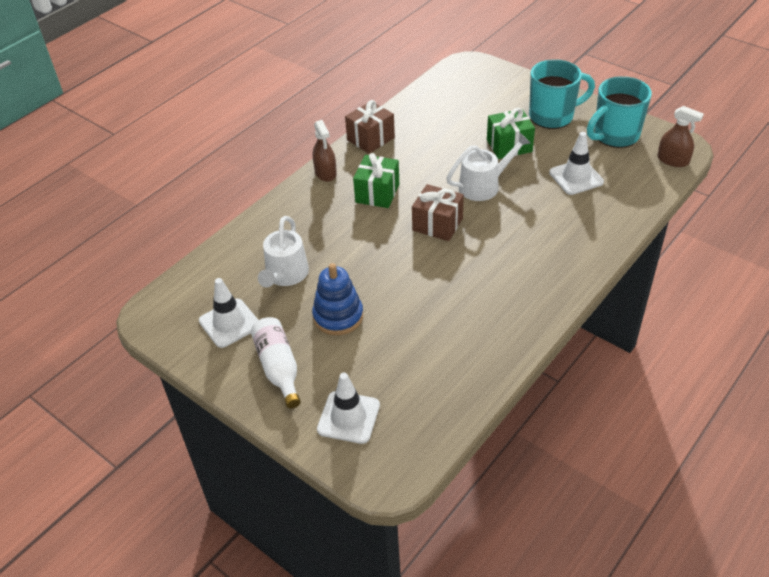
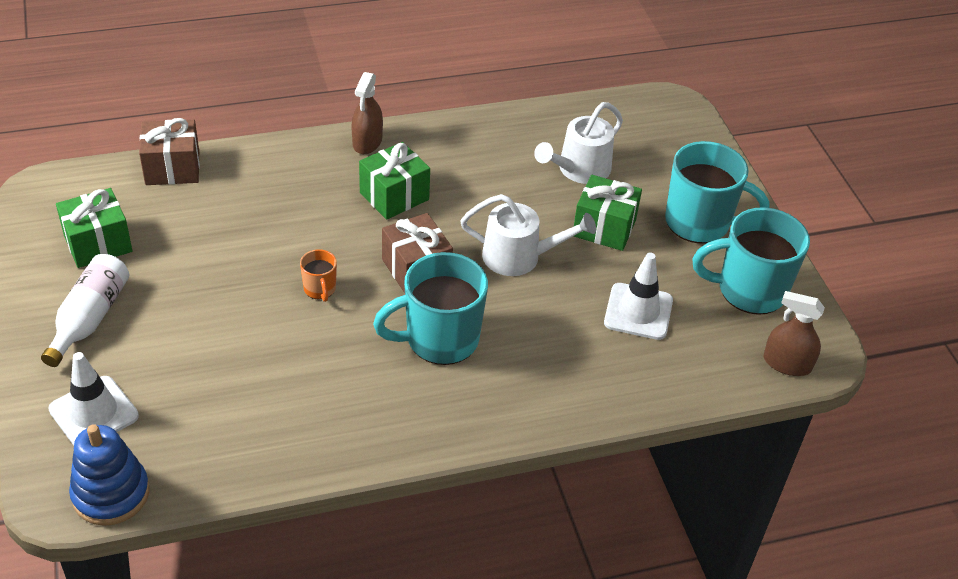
camera: 30 degrees right, 0 degrees up
white traffic cone [199,278,258,348] -> green gift [56,188,133,268]
white watering can [258,216,309,287] -> white watering can moved to [534,102,623,184]
blue stacking toy [312,263,363,335] -> blue stacking toy moved to [69,424,149,526]
brown gift [345,100,395,154] -> brown gift moved to [139,118,200,185]
brown spray bottle [657,106,704,167] -> brown spray bottle turned 135 degrees clockwise [764,291,825,376]
none -> orange mug [300,249,337,302]
none -> turquoise mug [373,252,488,365]

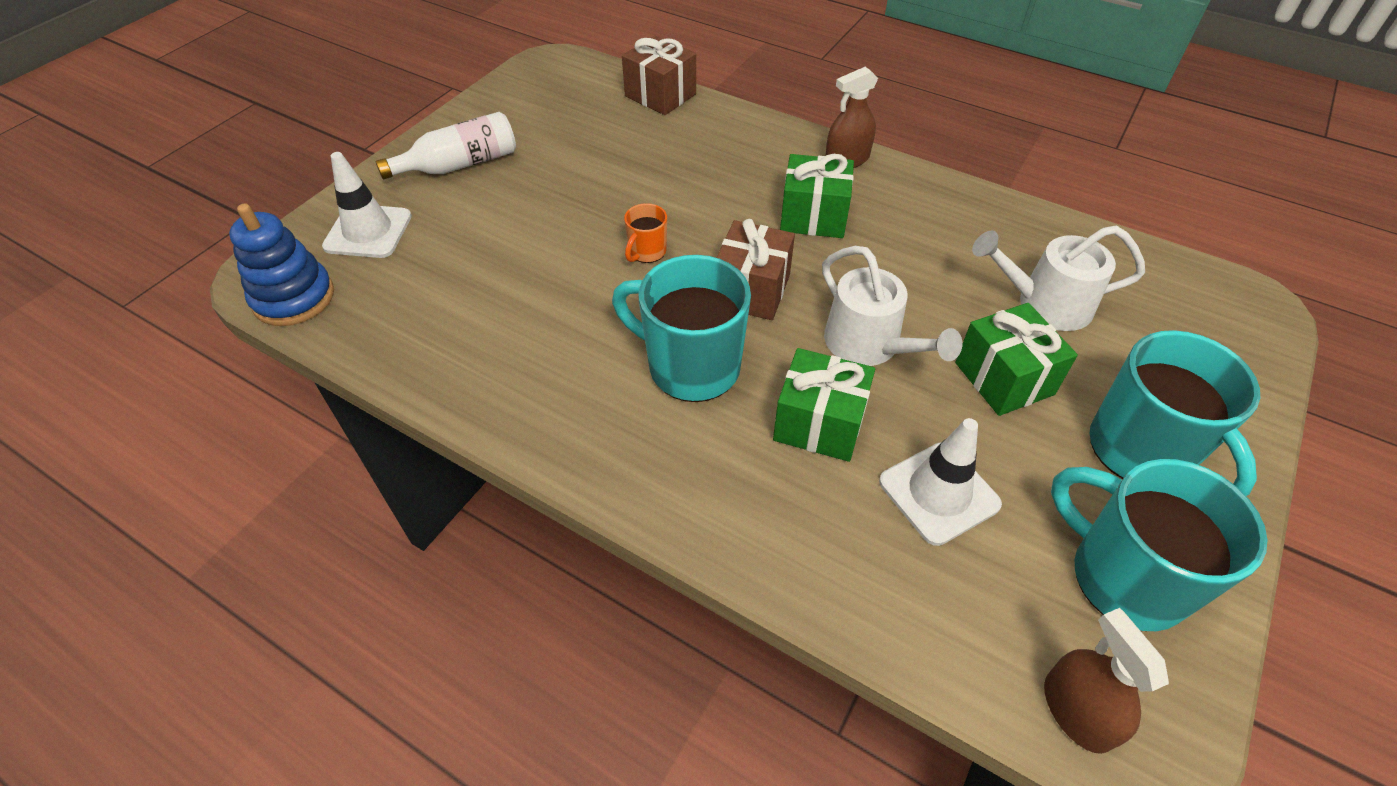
camera: 50 degrees right, 5 degrees up
green gift [56,188,133,268] -> green gift moved to [773,348,875,462]

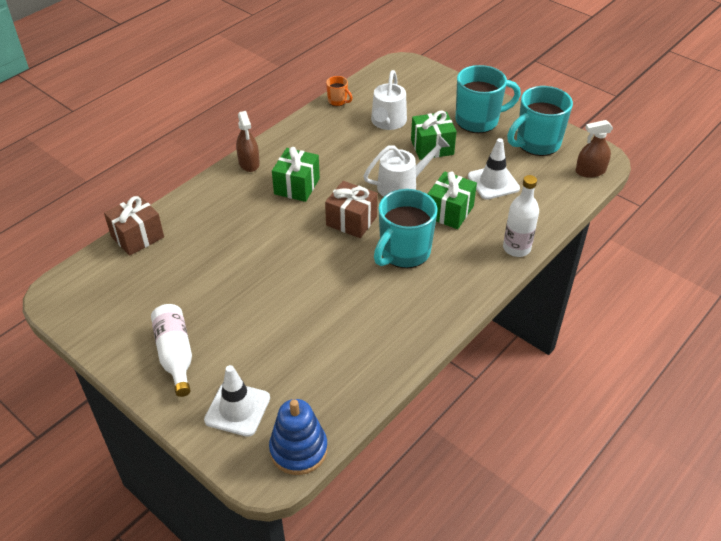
camera: 80 degrees left, 5 degrees down
orange mug [624,203,667,263] -> orange mug moved to [326,76,352,106]
none -> white bottle [503,175,539,257]

